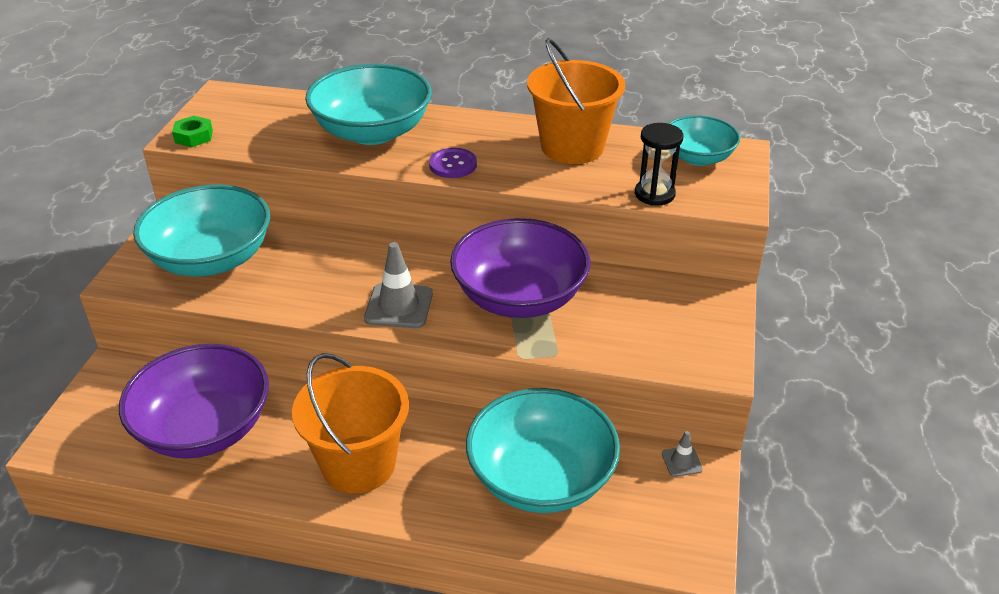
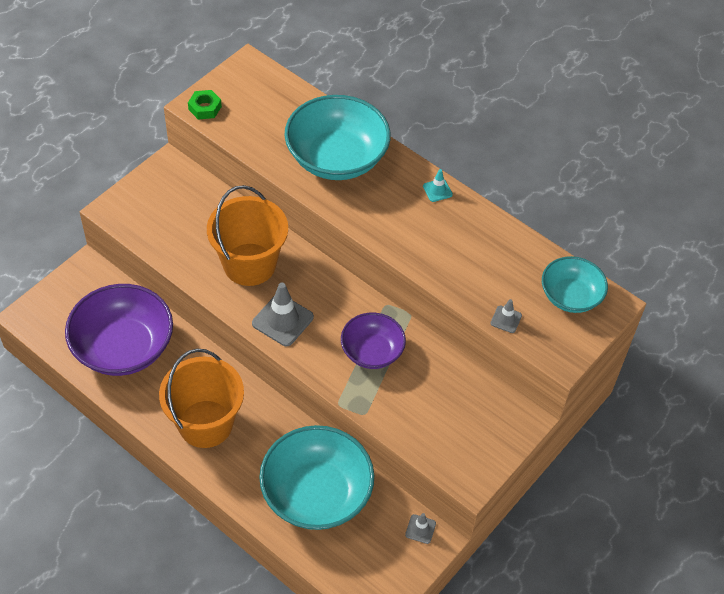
camera: 25 degrees right, 15 degrees up
turquoise bowl [133,185,270,277] -> none
purple button [429,148,477,178] -> none
purple bowl [450,218,590,318] -> purple bowl [341,313,406,369], size x0.59
orange bucket [527,38,625,164] -> orange bucket moved to [207,185,288,286]
black hourglass [635,123,684,206] -> grey traffic cone [490,299,522,333]
none -> turquoise traffic cone [423,169,453,202]

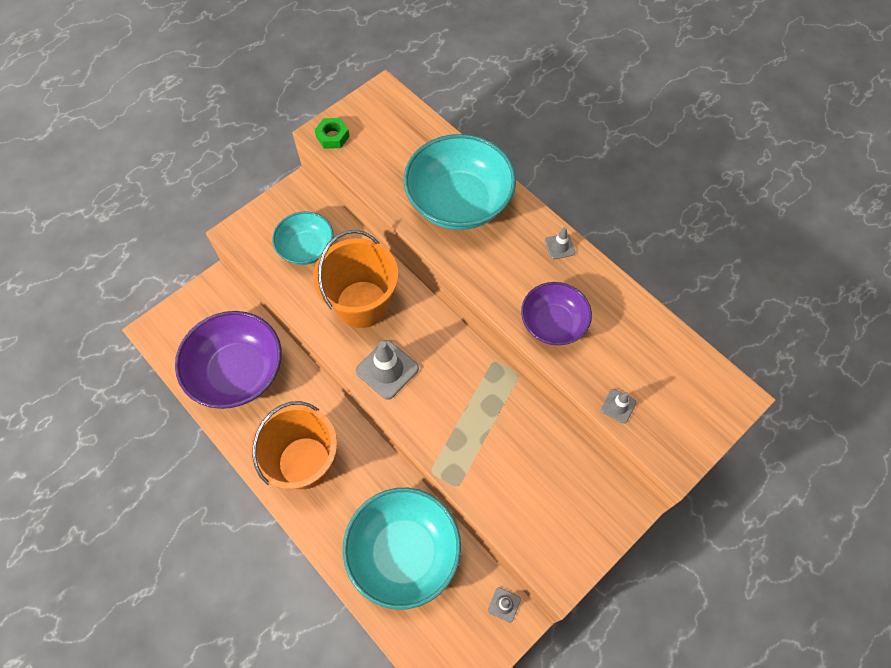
camera: 10 degrees right, 10 degrees up
purple bowl [341,313,406,369] -> purple bowl moved to [521,282,592,345]
turquoise traffic cone [423,169,453,202] -> grey traffic cone [545,227,575,260]
turquoise bowl [542,256,608,313] -> turquoise bowl moved to [272,211,334,265]

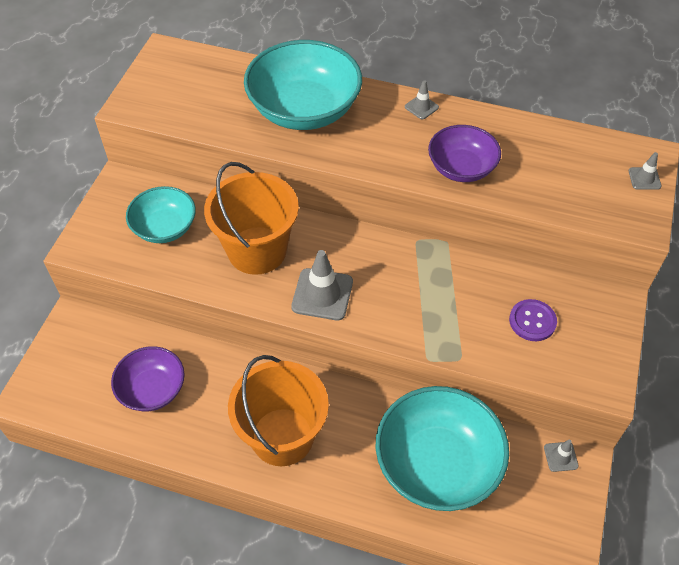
camera: 30 degrees left, 10 degrees down
purple bowl [175,311,282,409] -> purple bowl [111,346,185,412], size x0.59
green nut [315,118,350,149] -> none
grey traffic cone [601,389,636,423] -> grey traffic cone moved to [628,152,662,190]
none -> purple button [509,299,557,341]

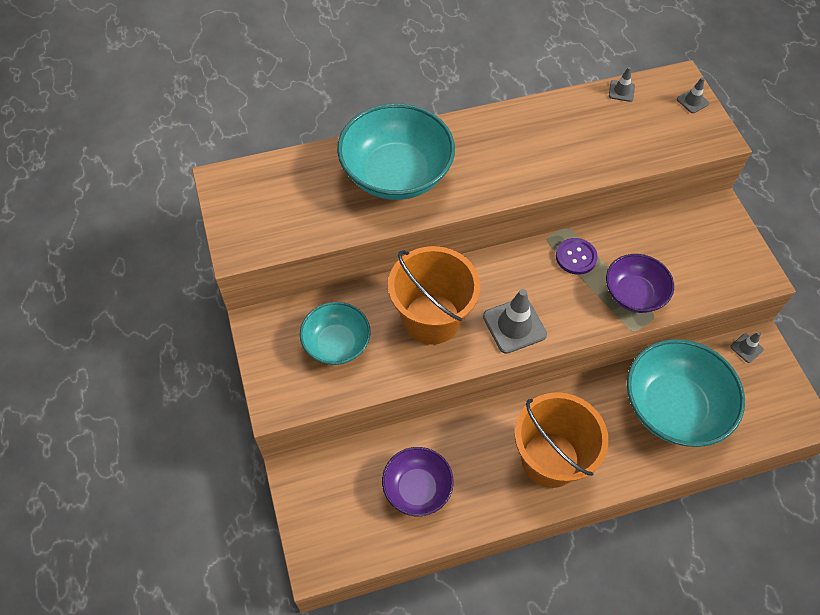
camera: 35 degrees left, 5 degrees up
grey traffic cone [405,80,439,120] -> grey traffic cone moved to [609,67,635,102]
purple bowl [428,125,501,182] -> purple bowl moved to [606,254,674,313]
purple button [509,299,557,341] -> purple button moved to [556,238,598,275]

